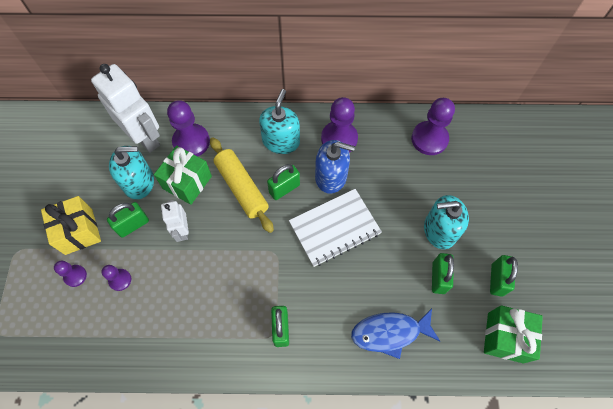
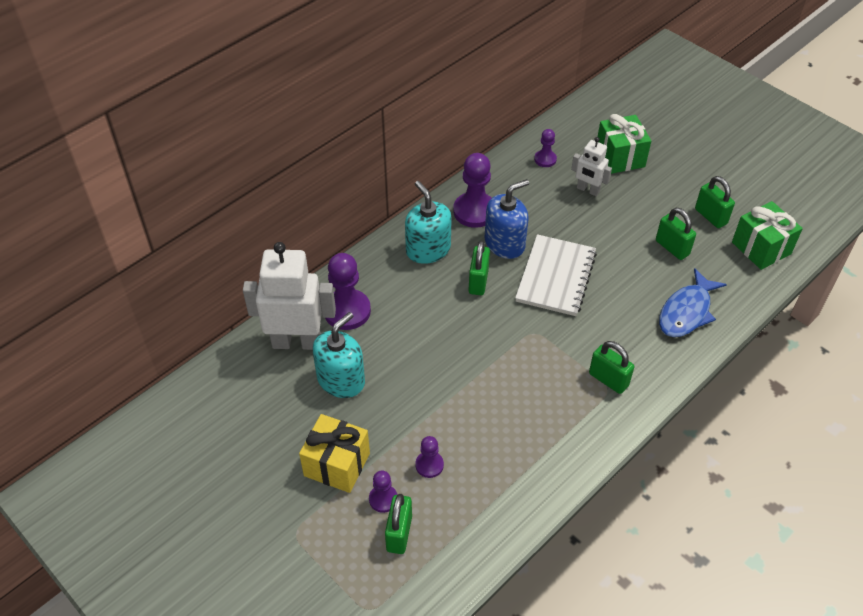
camera: 45 degrees left, 15 degrees down
green padlock [107,202,149,238] -> green padlock moved to [385,494,412,554]
green gift [154,145,212,205] -> green gift moved to [598,114,651,174]
white robot [161,200,189,242] -> white robot moved to [571,137,612,196]
yellow rolling pin [210,137,274,233] -> none
purple pawn [411,98,455,155] -> purple pawn [534,129,557,167], size x0.54
turquoise soap dispenser [424,195,469,249] -> none

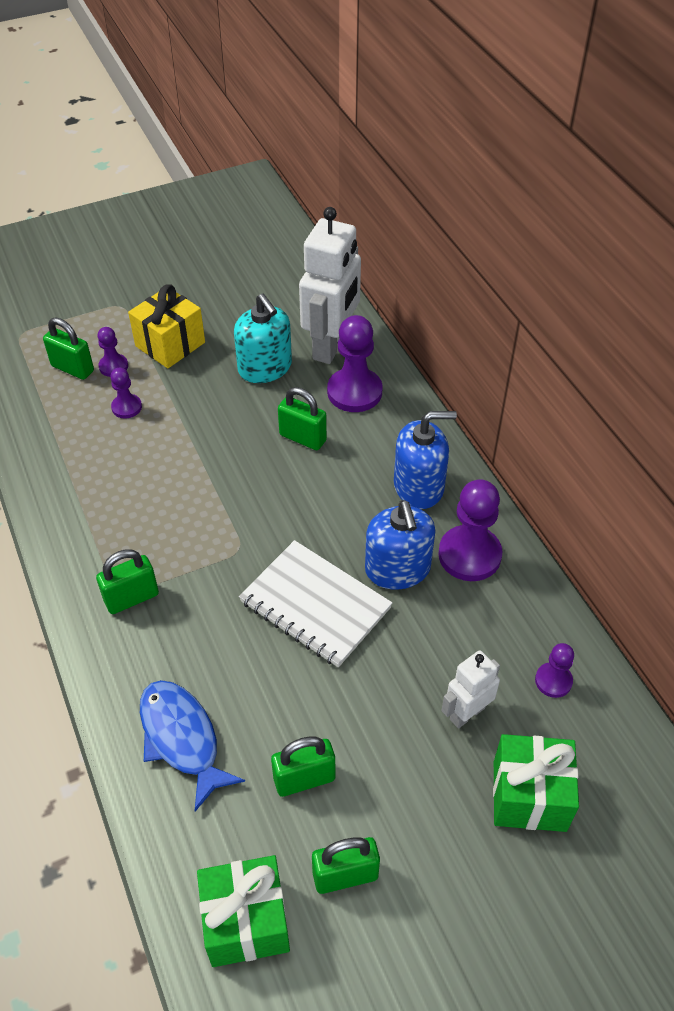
camera: 110 degrees right, 0 degrees up
turquoise soap dispenser [405,181,452,264] -> blue soap dispenser [394,411,457,509]
green padlock [469,240,490,295] -> green padlock moved to [278,387,327,450]

